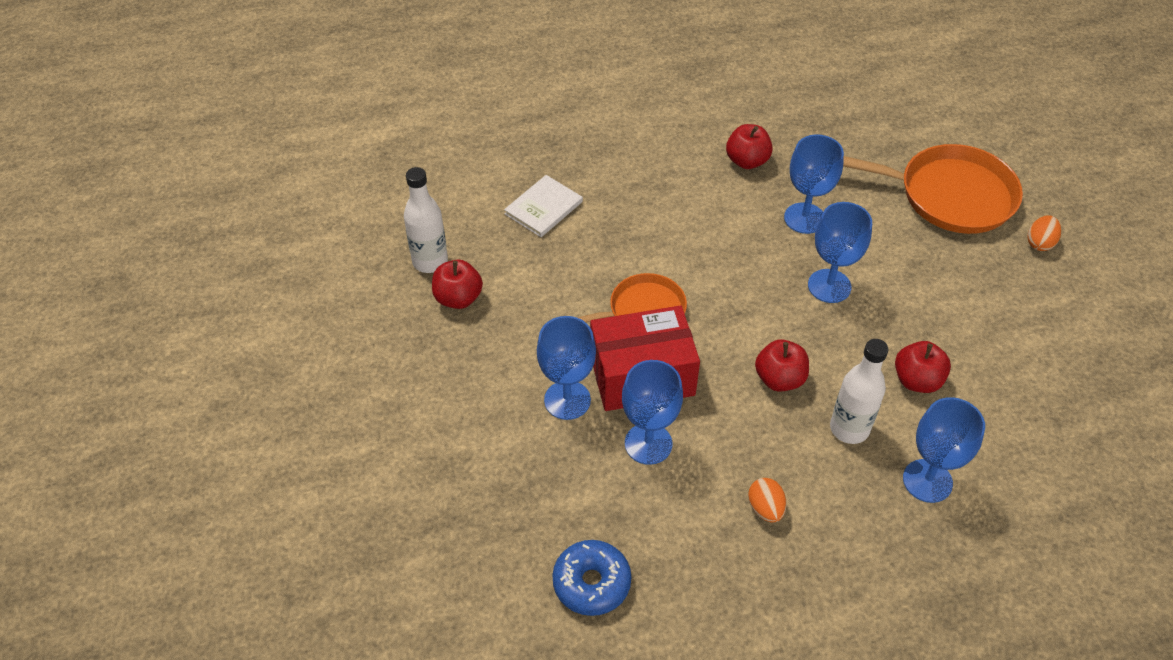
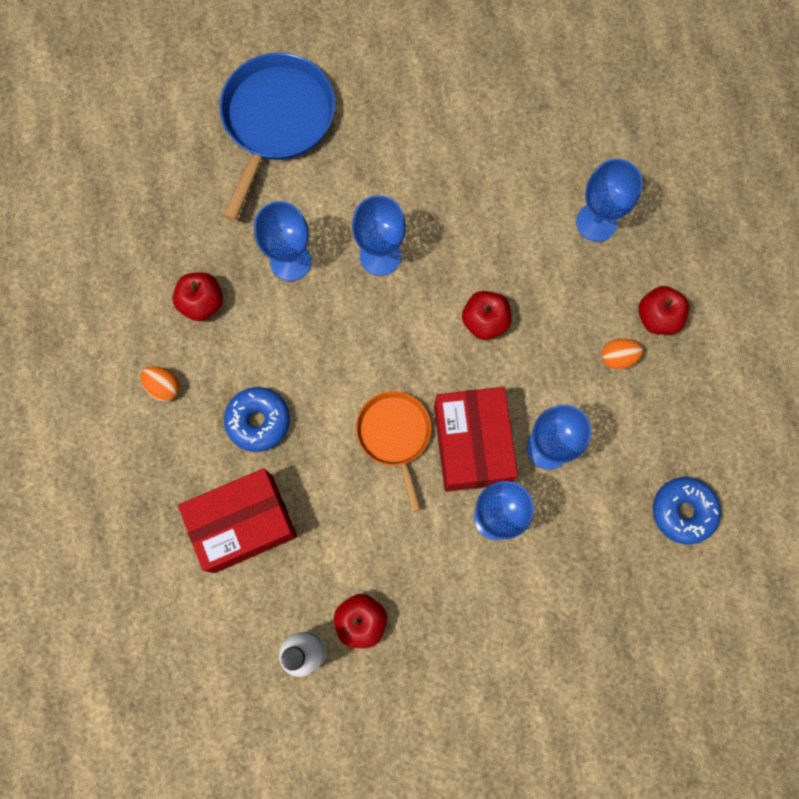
camera: 85 degrees left, 25 degrees up
white book [504,175,583,237] -> red box [178,468,297,573]
white bottle [830,339,889,444] -> none
orange pan [843,144,1023,234] -> blue pan [219,53,335,221]
red apple [895,341,951,393] -> red apple moved to [638,286,689,335]
orange egg [1028,215,1061,251] -> orange egg moved to [141,366,180,402]
none -> blue donut [224,387,290,452]

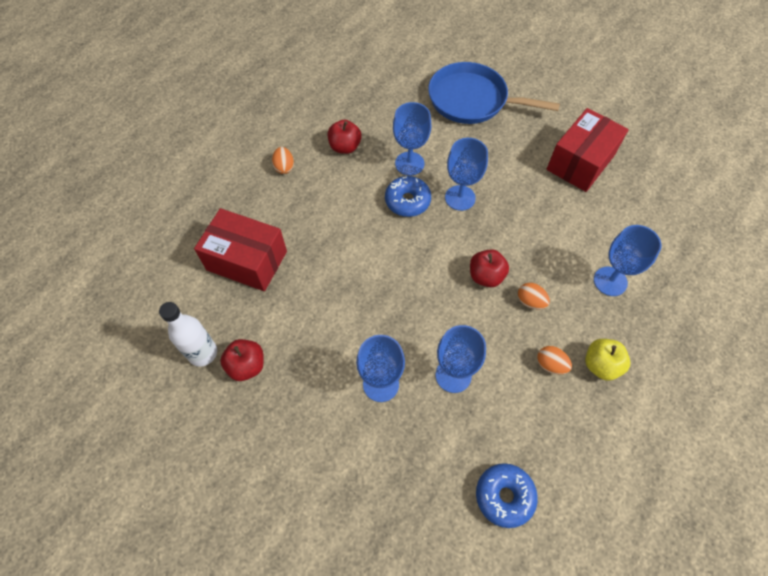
camera: 45 degrees right, 15 degrees down
blue pan [219,53,335,221] -> blue pan turned 135 degrees counterclockwise [428,62,560,124]
blue donut [224,387,290,452] -> blue donut moved to [385,176,431,217]
orange pan [356,391,431,512] -> none
red box [434,387,518,492] -> red box moved to [546,108,629,192]
red apple [638,286,689,335] -> yellow apple [585,339,630,381]
none -> orange egg [518,283,550,309]

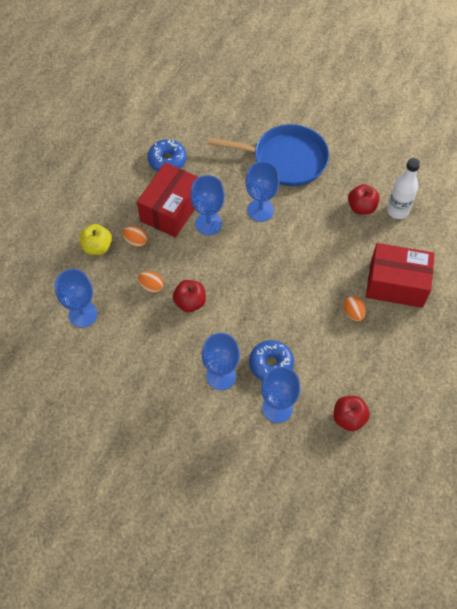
camera: 170 degrees right, 0 degrees up
orange egg [272,147,294,174] -> orange egg moved to [343,296,366,322]
blue pan [428,62,560,124] -> blue pan moved to [208,124,329,186]
red box [546,108,629,192] -> red box moved to [137,162,198,237]

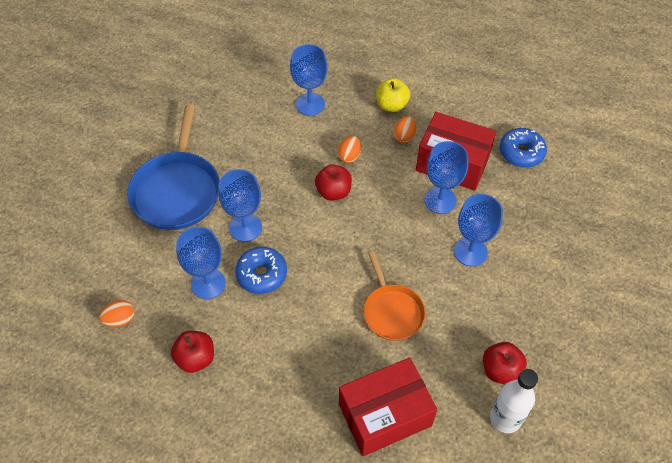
camera: 85 degrees right, 5 degrees down
blue pan [208,124,329,186] -> blue pan moved to [127,104,220,230]
orange egg [343,296,366,322] -> orange egg moved to [99,300,134,327]
red box [366,243,435,308] -> red box turned 60 degrees clockwise [339,358,437,456]
none -> orange pan [364,252,426,341]

